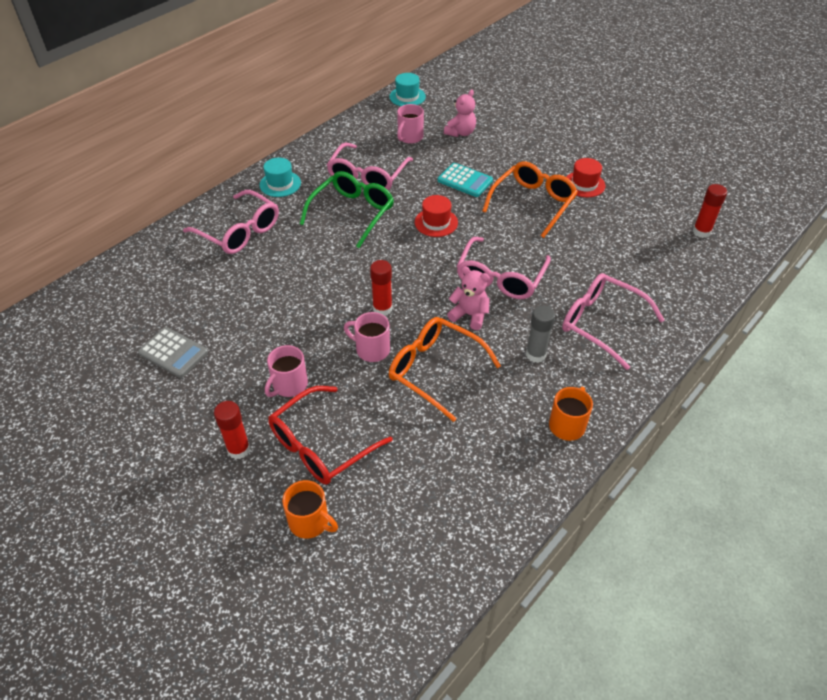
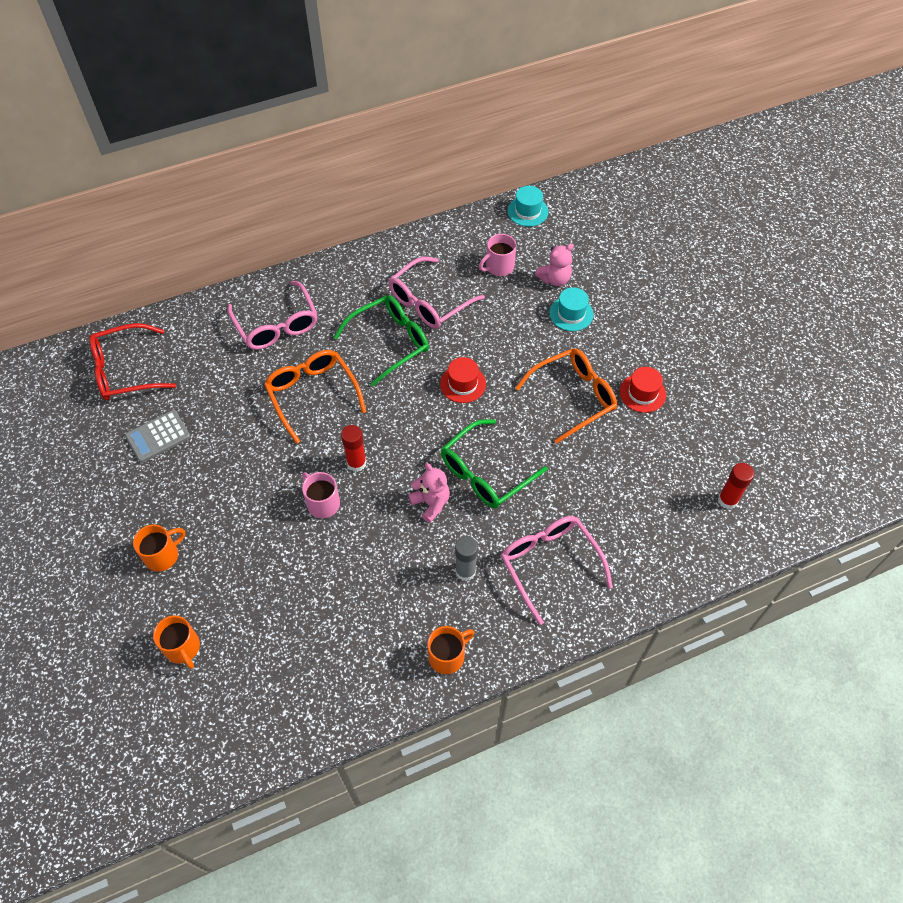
camera: 25 degrees right, 10 degrees up
grey calculator [138,327,208,378] -> grey calculator turned 90 degrees clockwise [125,410,191,463]
red glue stick [214,401,250,459] -> orange mug [133,524,185,572]
turquoise hat [260,158,301,197] -> turquoise hat moved to [549,287,593,331]
pink mug [265,345,308,397] -> none
red glasses [268,386,393,485] -> red glasses moved to [89,323,176,400]
orange glasses [389,317,501,422] -> orange glasses moved to [264,350,366,444]
turquoise calculator [437,163,493,197] -> none
pink glasses [457,237,551,299] -> green glasses [441,419,548,508]

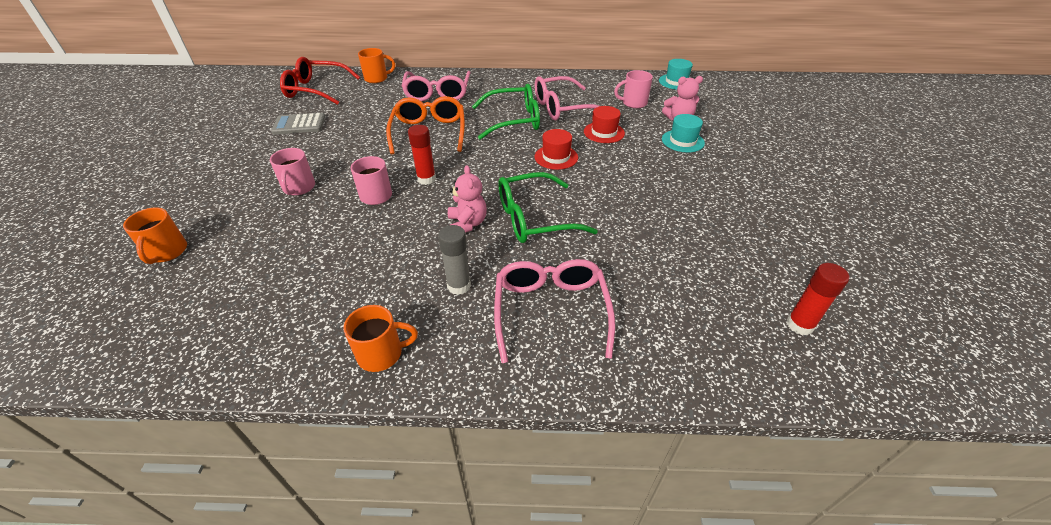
camera: 25 degrees right, 15 degrees down
orange mug [133,524,185,572] -> orange mug moved to [358,48,395,83]
orange glasses [515,348,617,444] -> none
red hat [620,367,666,413] -> red hat moved to [584,106,625,143]
none -> pink mug [270,148,315,196]

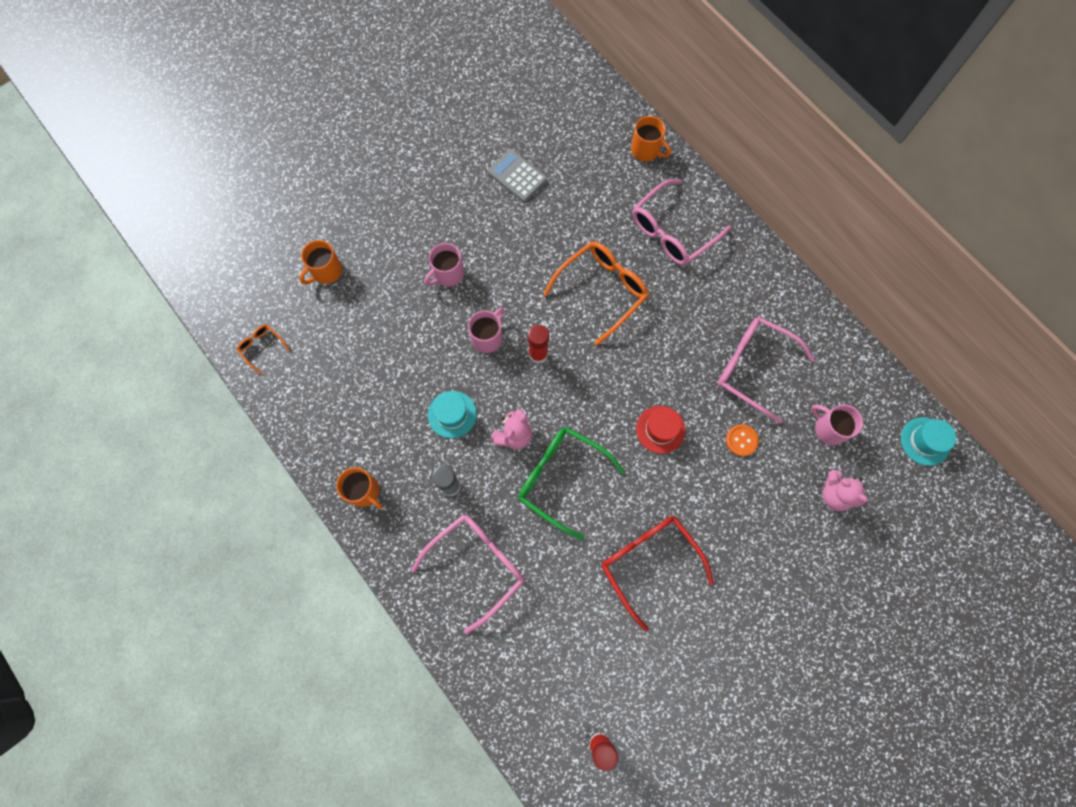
camera: 50 degrees right, 30 degrees up
red glasses [280,57,360,105] -> red glasses moved to [602,516,714,632]
green glasses [472,84,540,140] -> none
red hat [584,106,625,143] -> orange button [726,424,759,456]
turquoise hat [662,114,705,152] -> turquoise hat moved to [428,391,477,438]
none -> orange glasses [237,325,290,374]

